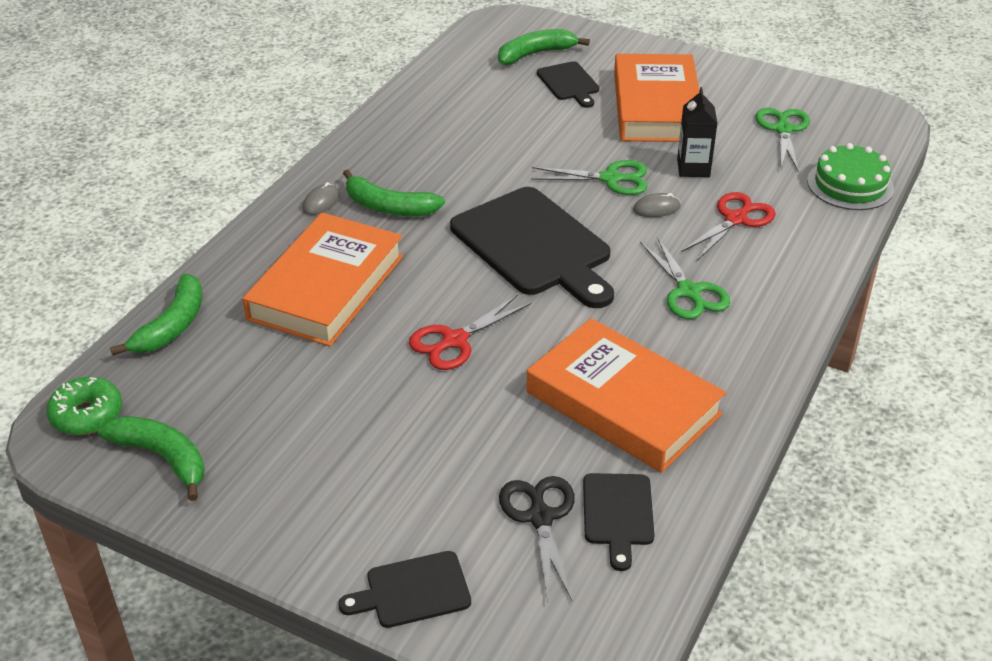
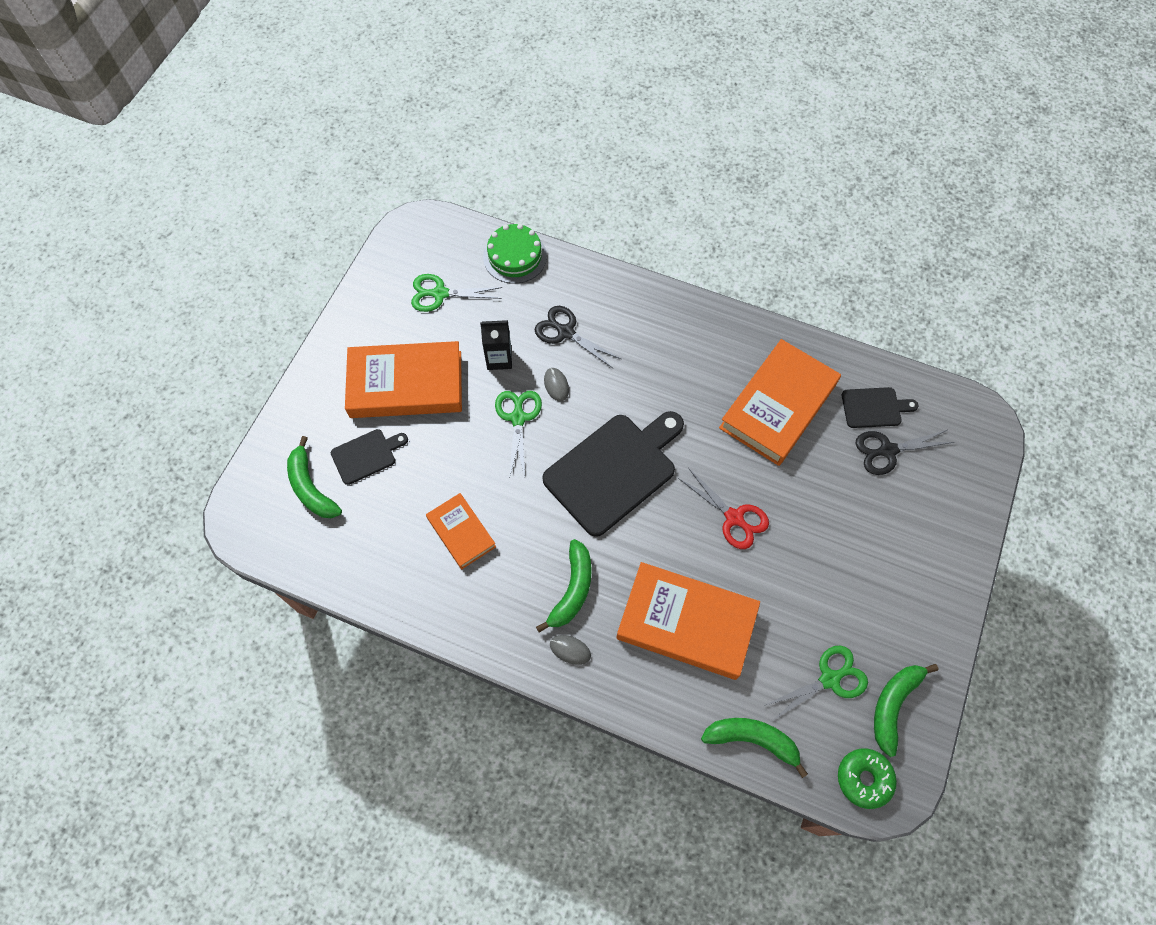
camera: 95 degrees left, 25 degrees up
black cutting board [338,551,471,628] -> none
green scissors [640,236,731,319] -> green scissors moved to [766,645,868,721]
red scissors [681,192,776,261] -> black scissors [534,306,621,369]
none -> orange book [426,493,496,569]

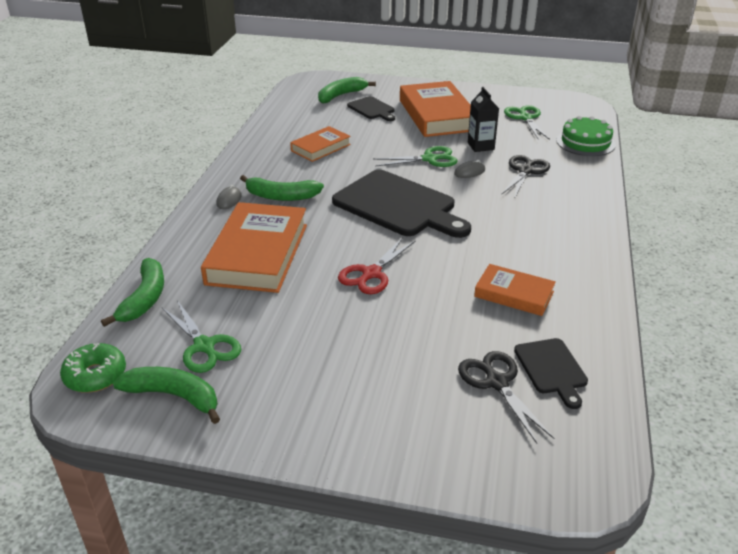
camera: 80 degrees right, 30 degrees down
orange book [719,339,841,466] -> orange book [474,264,556,316], size x0.55

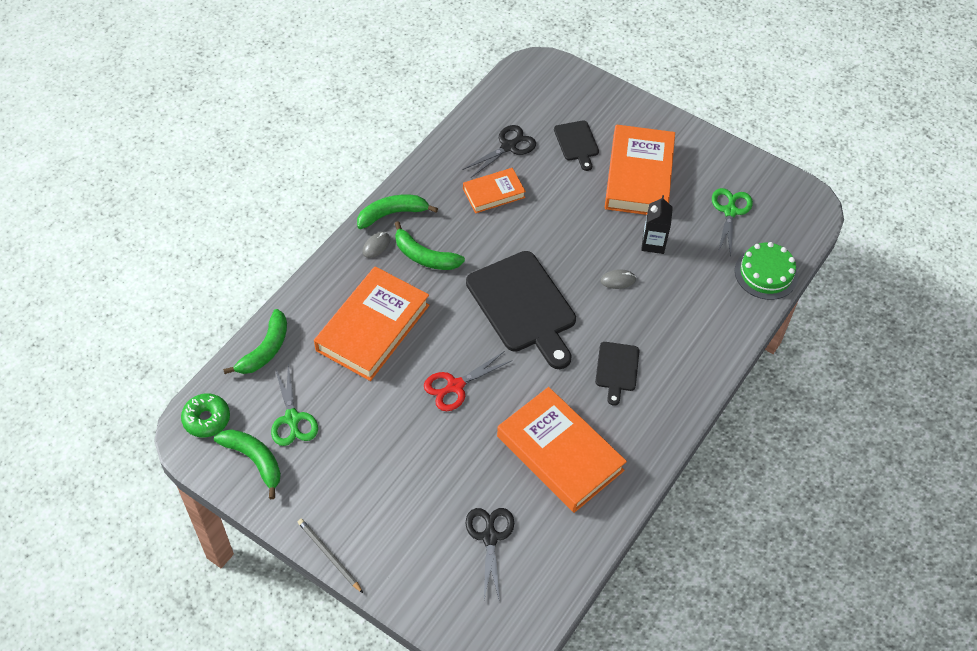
camera: 20 degrees right, 20 degrees up
green banana [318,77,376,104] -> green banana moved to [357,195,438,229]
green scissors [373,146,458,167] -> none
orange book [474,264,556,316] -> orange book [497,387,627,513], size x1.82
black scissors [501,155,550,199] -> black scissors moved to [463,125,536,178]
black cutting board [514,338,588,409] -> black cutting board moved to [595,342,639,406]
none -> grey pencil [298,519,363,593]

